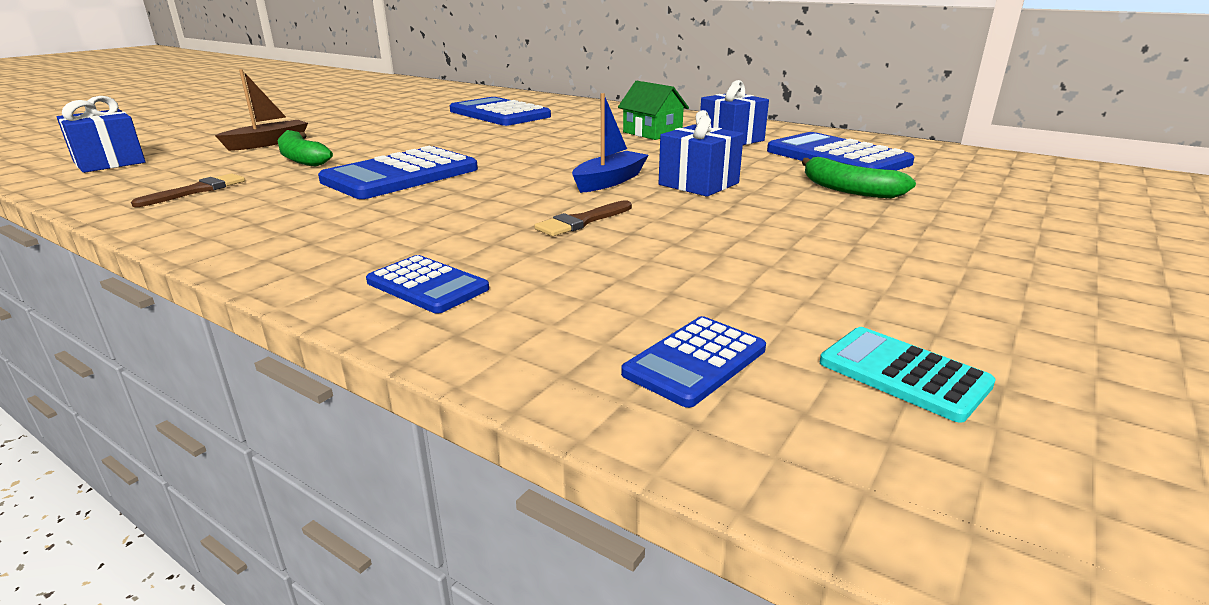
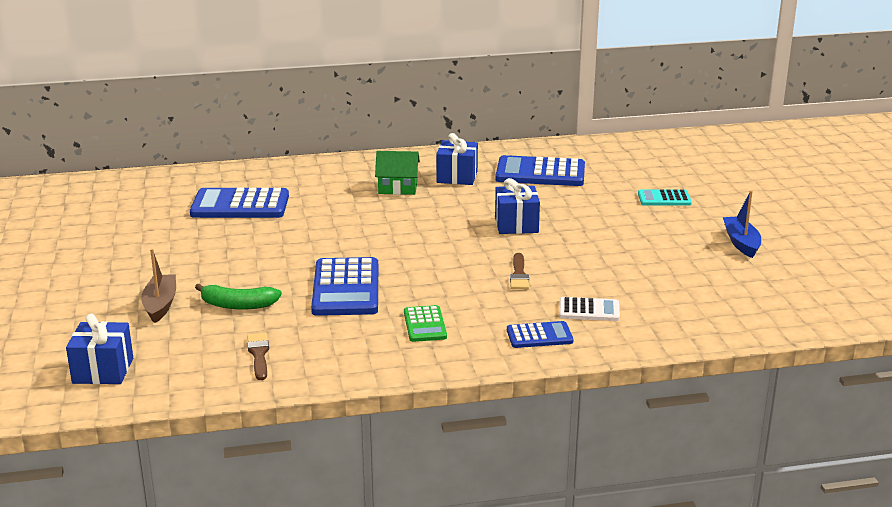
camera: 45 degrees left, 0 degrees up
blue boat [572,93,649,193] -> blue boat moved to [723,190,761,258]
blue calculator [621,316,766,408] -> none
green banana [802,157,916,199] -> none
turquoise calculator [820,327,996,423] -> turquoise calculator moved to [638,189,692,206]
none -> green calculator [404,305,447,342]
none -> white calculator [559,297,620,321]

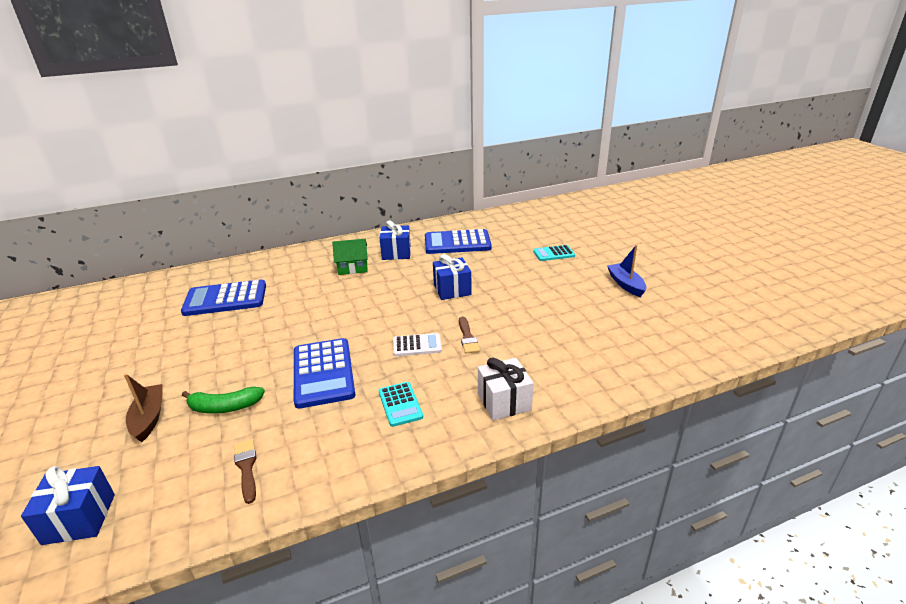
camera: 10 degrees left, 5 degrees up
green calculator [404,305,447,342] -> turquoise calculator [379,382,423,427]
blue calculator [507,321,573,348] -> white gift [478,358,534,420]
white calculator [559,297,620,321] -> white calculator moved to [393,333,442,356]

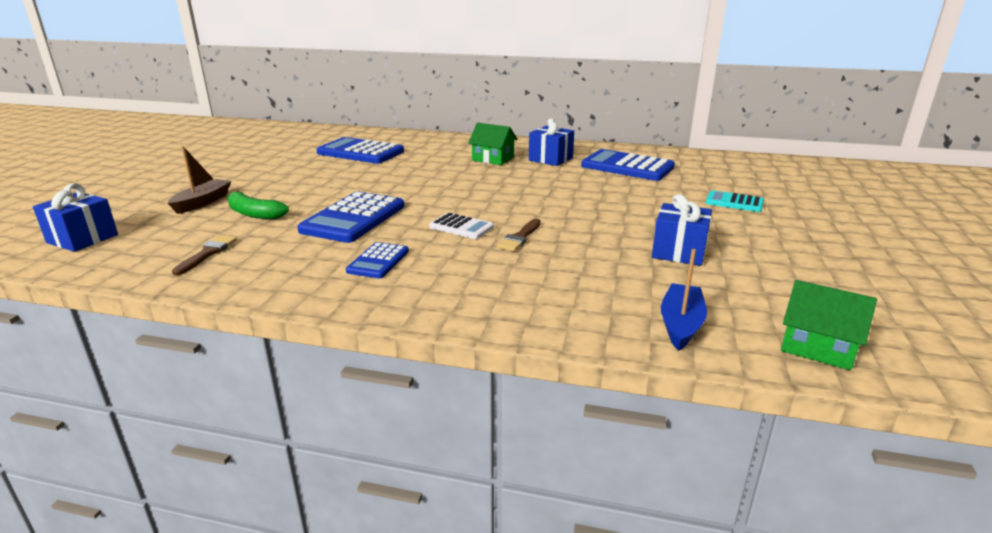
camera: 35 degrees right, 5 degrees down
turquoise calculator [379,382,423,427] -> blue calculator [346,242,409,278]
blue gift [433,254,472,300] -> blue gift moved to [652,194,712,266]
white gift [478,358,534,420] -> none
blue boat [607,245,646,297] -> blue boat moved to [661,249,707,351]
none -> green house [781,280,877,370]

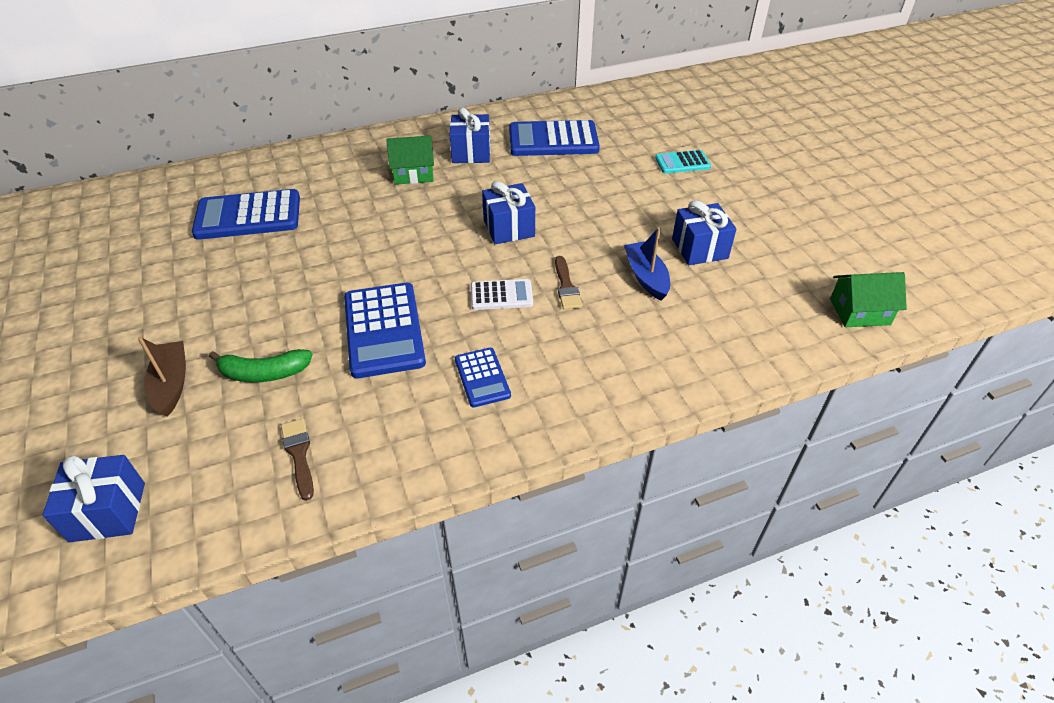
camera: 35 degrees left, 20 degrees up
blue boat [661,249,707,351] -> blue boat moved to [624,227,670,301]
none -> blue gift [482,181,535,244]

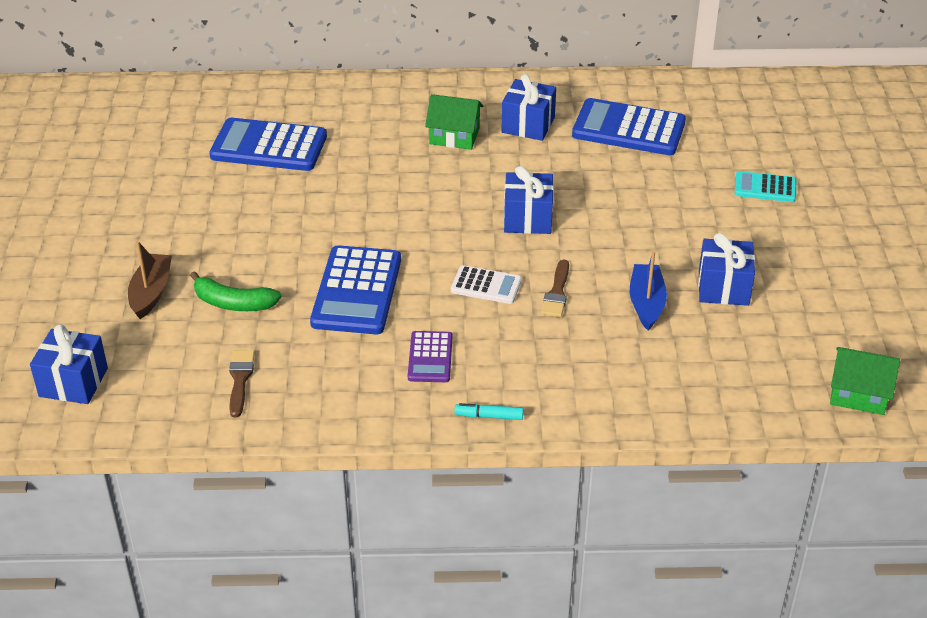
camera: 20 degrees right, 5 degrees down
blue calculator [455,348,511,408] -> purple calculator [408,331,453,382]
none -> turquoise marker [454,403,523,420]

